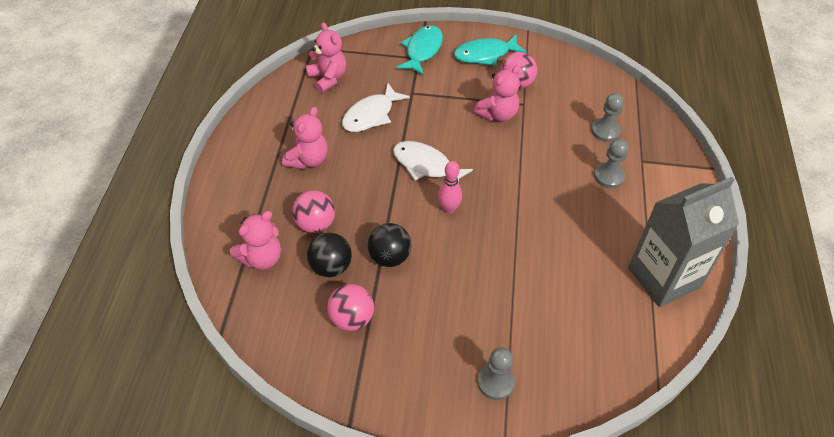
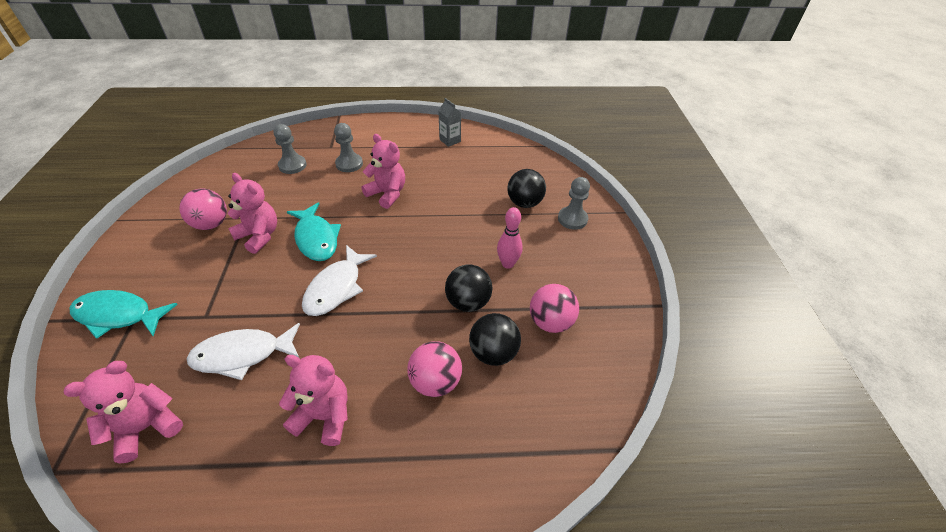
camera: 100 degrees left, 5 degrees down
pink teddy bear [230,211,281,270] -> pink teddy bear moved to [361,134,405,209]
white fish [342,83,410,132] -> white fish turned 135 degrees clockwise [187,323,300,380]
pink bowling pin [438,161,462,214] -> pink bowling pin moved to [497,207,523,269]
turquoise fish [454,35,527,66] -> turquoise fish moved to [287,202,341,261]
grey carton [628,177,739,307] -> grey carton [438,98,461,147], size x0.40
none -> black ball [507,169,546,208]

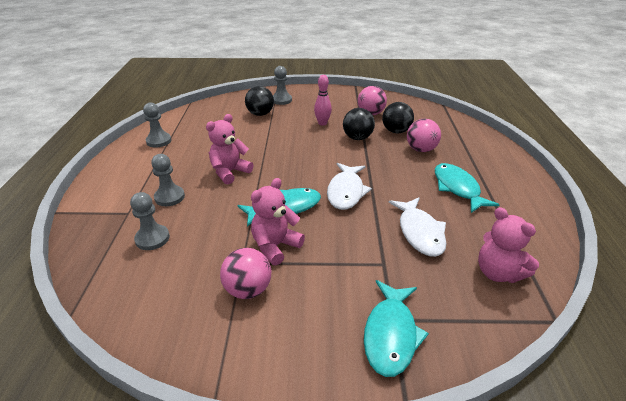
camera: 85 degrees left, 10 degrees down
pink teddy bear [279,355,348,446] -> turquoise fish [435,163,499,213]
white fish [302,245,377,316] -> white fish turned 75 degrees clockwise [327,163,372,210]
grey carton [438,98,461,147] -> grey pawn [143,102,171,148]

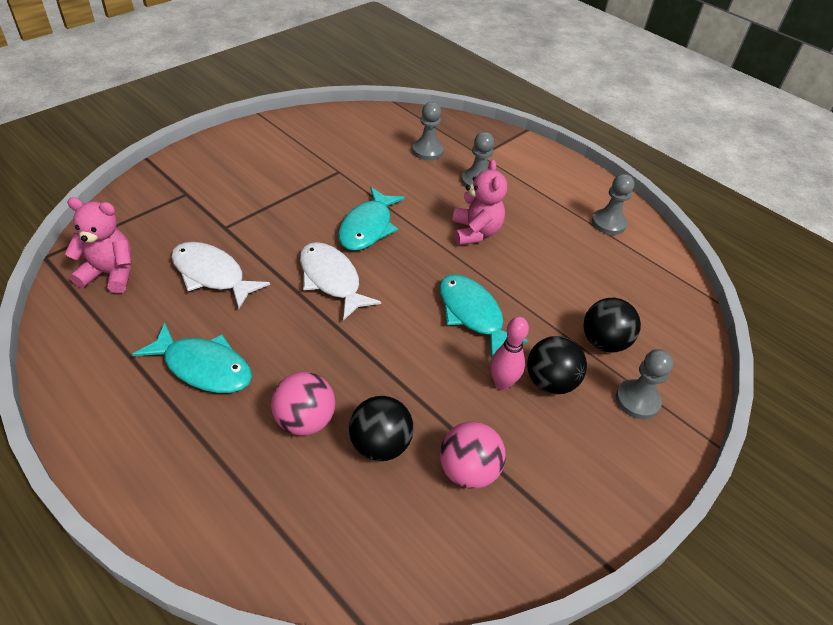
camera: 130 degrees right, 10 degrees up
pink ball [220,248,271,299] -> none
pink teddy bear [251,178,305,265] -> none
black ball [343,108,375,140] -> black ball moved to [527,336,587,394]
turquoise fish [364,280,429,377] -> turquoise fish moved to [440,274,528,359]

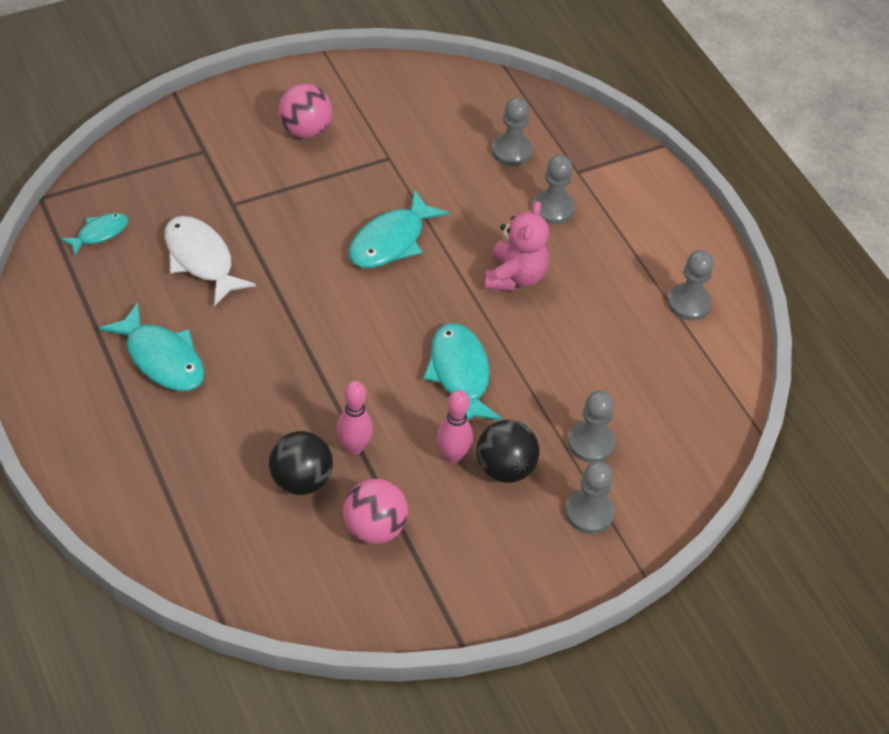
camera: 20 degrees right, 5 degrees up
pink teddy bear [65,197,132,293] -> turquoise fish [60,213,128,255]
pink ball [271,372,335,436] -> pink ball moved to [278,84,332,138]
white fish [300,242,381,320] -> none
black ball [583,298,641,353] -> grey pawn [568,391,615,463]
none -> pink bowling pin [336,381,373,455]

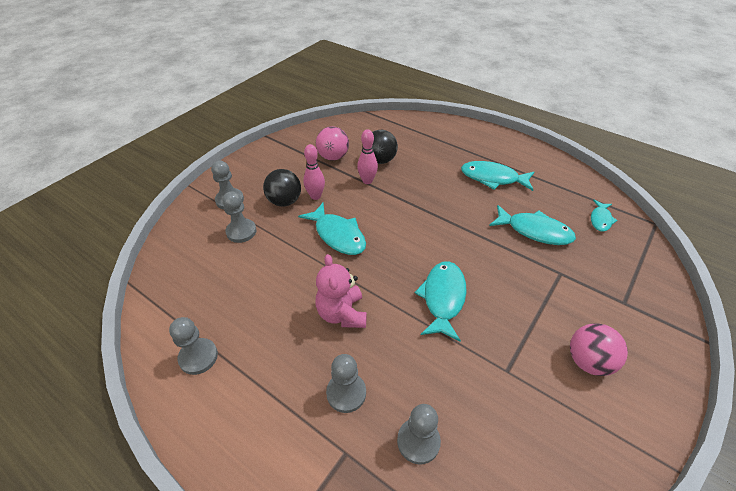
camera: 155 degrees right, 5 degrees down
white fish [165,216,256,306] -> turquoise fish [489,205,576,245]

